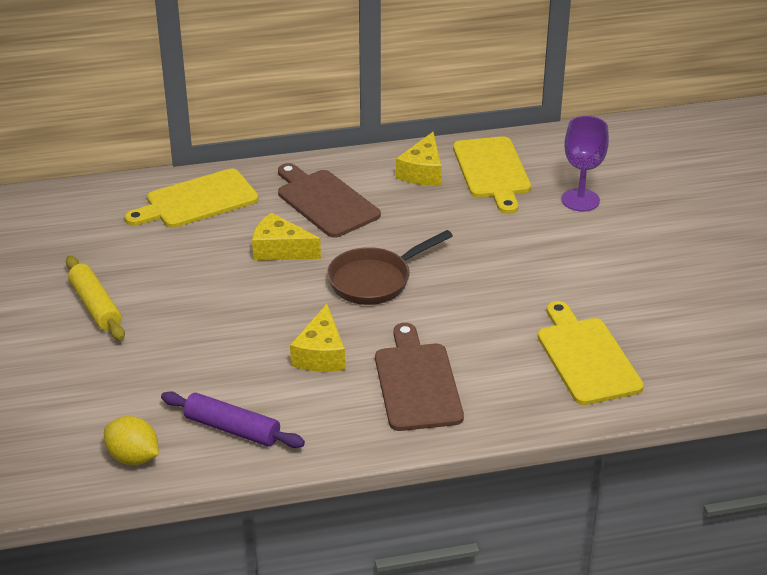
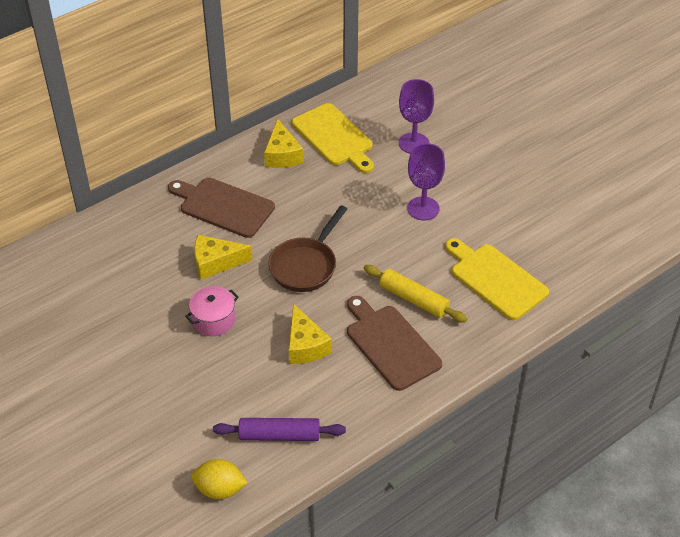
camera: 25 degrees left, 10 degrees up
yellow rolling pin [66,256,125,341] -> yellow rolling pin moved to [363,265,467,323]
yellow cutting board [125,169,259,228] -> none
none -> pink pot [185,286,239,336]
none -> purple goblet [407,143,445,220]

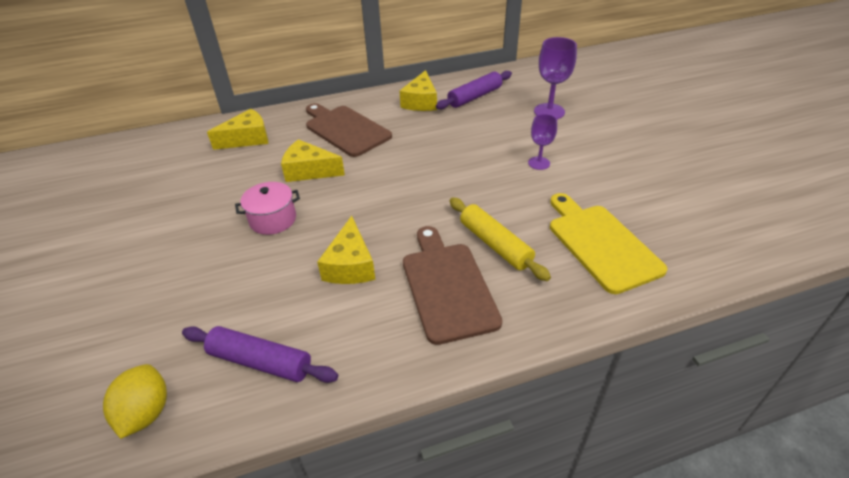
camera: 20 degrees right, 5 degrees down
yellow lemon [191,459,247,499] -> yellow lemon turned 60 degrees clockwise [103,364,167,439]
brown pan [268,205,347,292] -> none
yellow cutting board [292,103,374,173] -> purple rolling pin [436,71,512,109]
purple goblet [407,143,445,220] -> purple goblet [528,114,557,170], size x0.63
none -> yellow cheese [207,109,268,150]

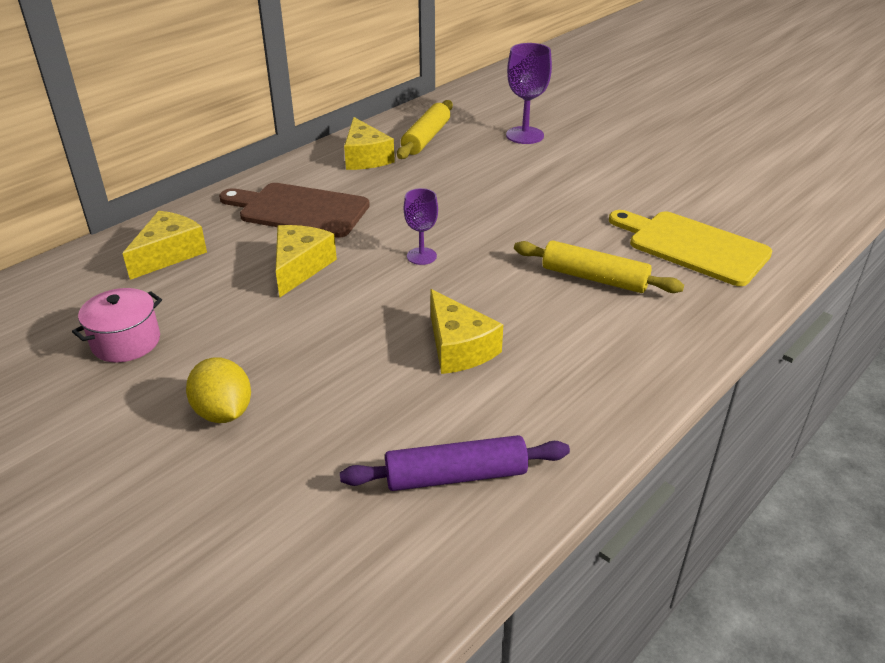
camera: 30 degrees left, 5 degrees down
yellow lemon [103,364,167,439] -> yellow lemon moved to [186,357,251,423]
pink pot [235,182,300,235] -> pink pot moved to [72,288,162,362]
yellow cheese [281,139,345,182] -> yellow cheese turned 120 degrees clockwise [276,225,337,297]
brown cutting board [403,226,502,345] -> none
purple rolling pin [436,71,512,109] -> yellow rolling pin [397,100,453,159]
purple goblet [528,114,557,170] -> purple goblet moved to [404,188,438,265]

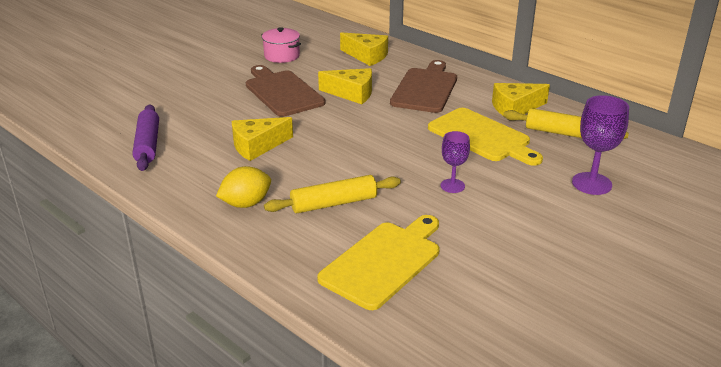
camera: 90 degrees right, 5 degrees down
yellow lemon [186,357,251,423] -> yellow lemon moved to [216,166,271,208]
purple goblet [404,188,438,265] -> purple goblet moved to [441,131,470,193]
yellow rolling pin [514,240,684,293] -> yellow rolling pin turned 45 degrees clockwise [264,175,401,213]
none -> brown cutting board [246,65,325,117]
none -> yellow cutting board [428,108,543,166]

